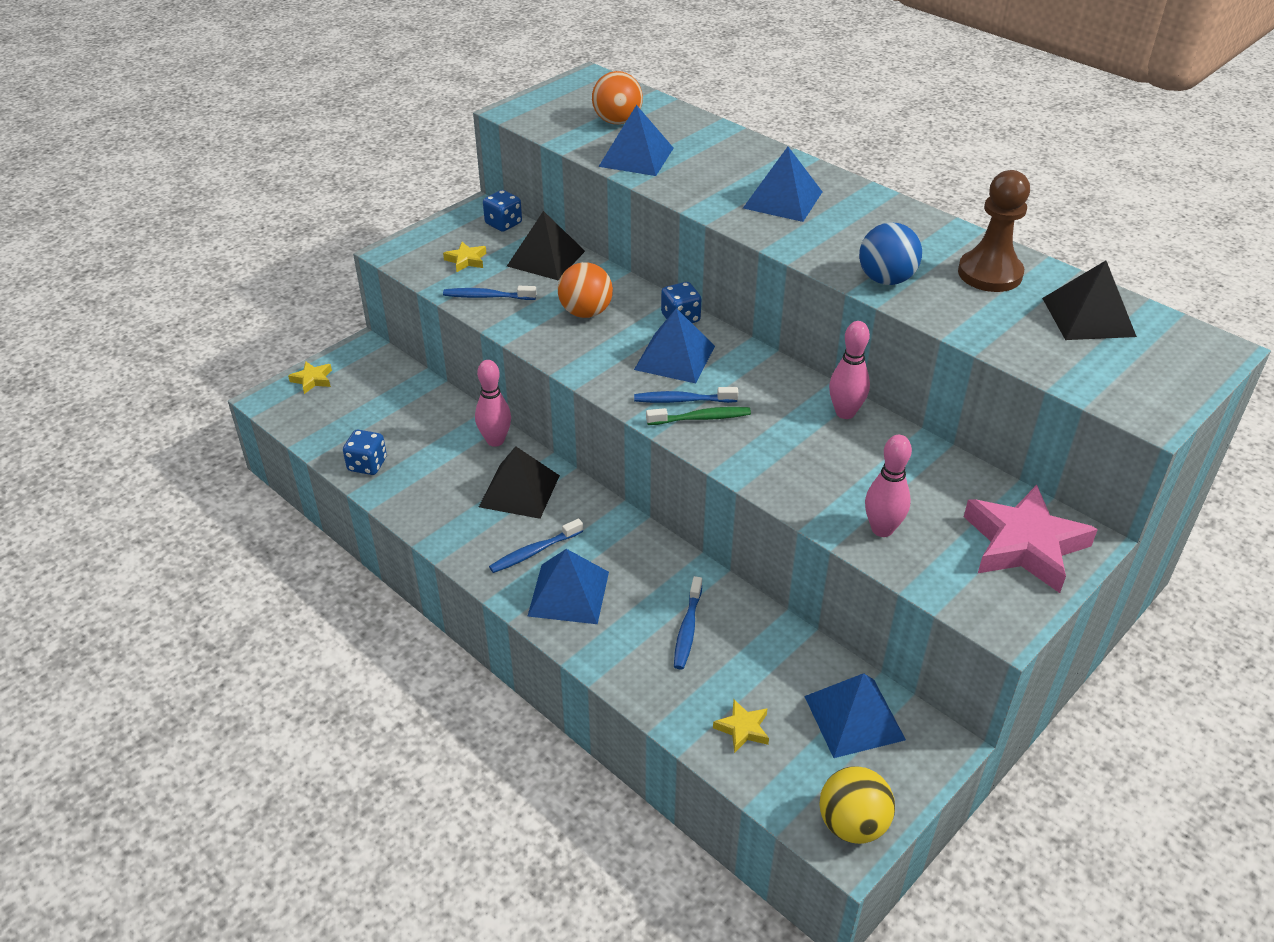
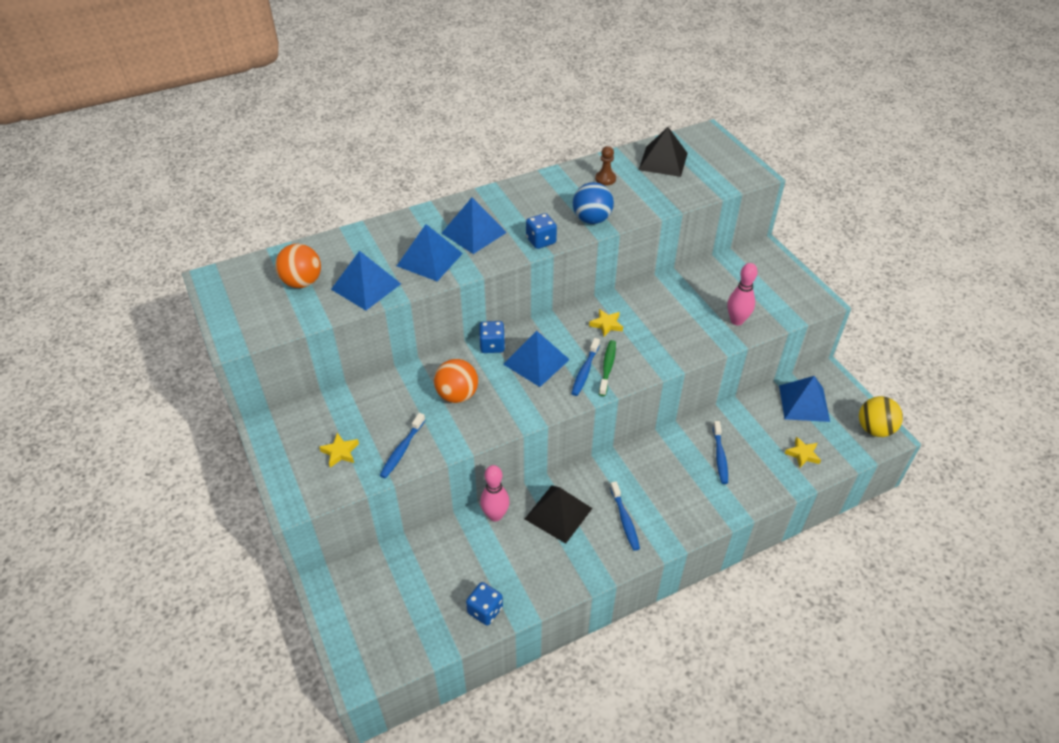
camera: 70 degrees left, 5 degrees up
yellow star [288,361,332,394] -> yellow star moved to [589,309,623,337]
blue dice [483,190,522,232] -> blue dice moved to [526,213,557,249]
black pyramid [507,211,585,280] -> none
blue pyramid [527,549,609,624] -> blue pyramid moved to [397,224,463,281]
blue toothbrush [674,576,702,670] -> blue toothbrush turned 60 degrees clockwise [713,421,728,484]
pink bowling pin [829,321,870,419] -> none
brown pawn [958,170,1030,292] -> brown pawn [595,146,616,185], size x0.52
pink star [964,485,1098,593] -> none

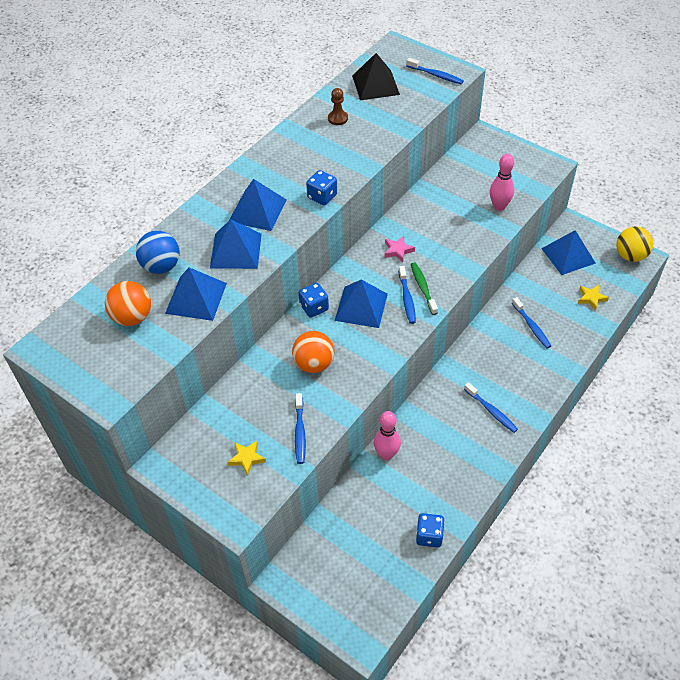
camera: 25 degrees left, 5 degrees up
black pyramid [525,485,593,544] -> none
blue ball [573,182,614,224] -> blue ball moved to [136,231,180,274]
yellow star [589,309,623,337] -> pink star [384,236,415,262]
none -> blue toothbrush [407,58,464,84]

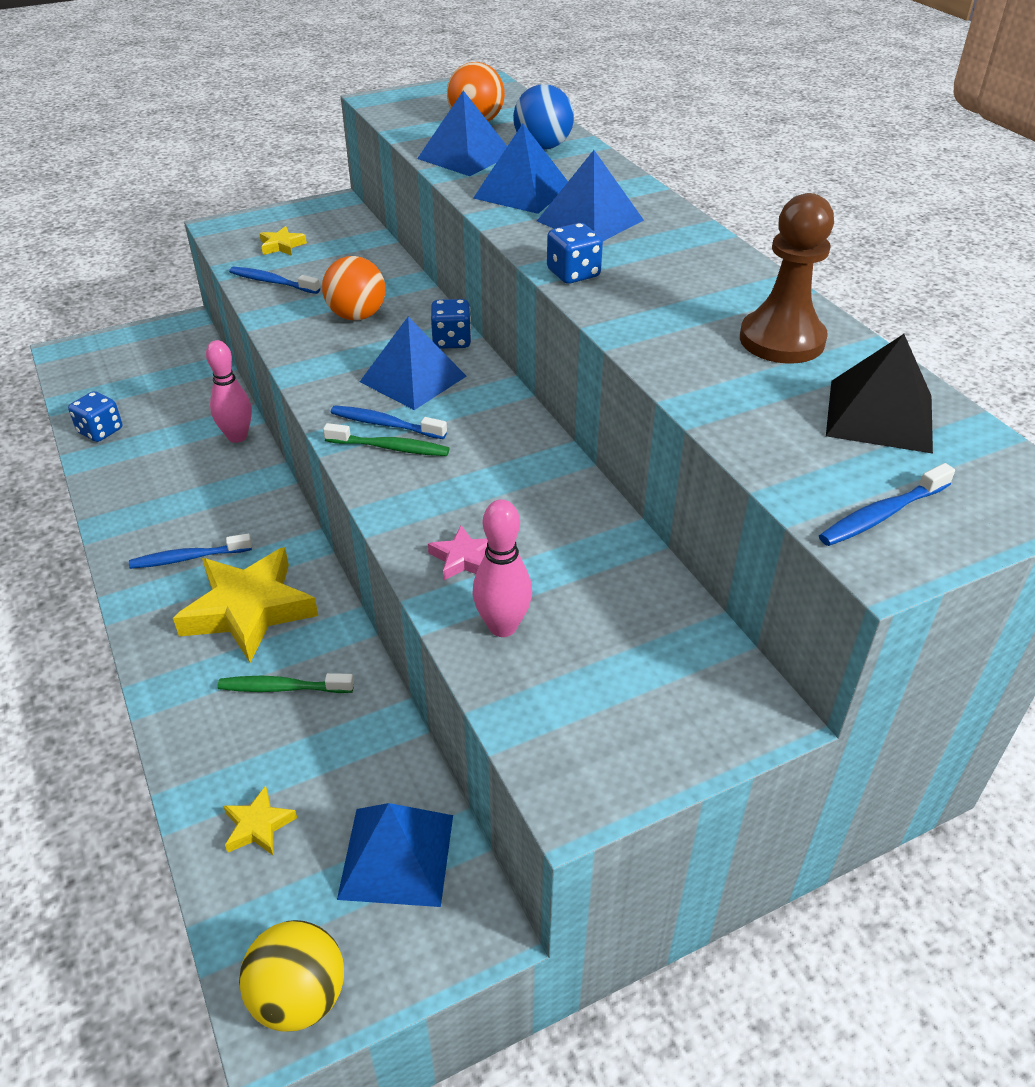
camera: 115 degrees right, 10 degrees down
brown pawn [328,88,348,125] -> brown pawn [740,193,834,364], size x1.92
pink star [384,236,415,262] -> pink star moved to [428,525,488,581]
blue toothbrush [512,297,551,348] -> green toothbrush [217,673,354,693]
none -> yellow star [173,547,318,663]

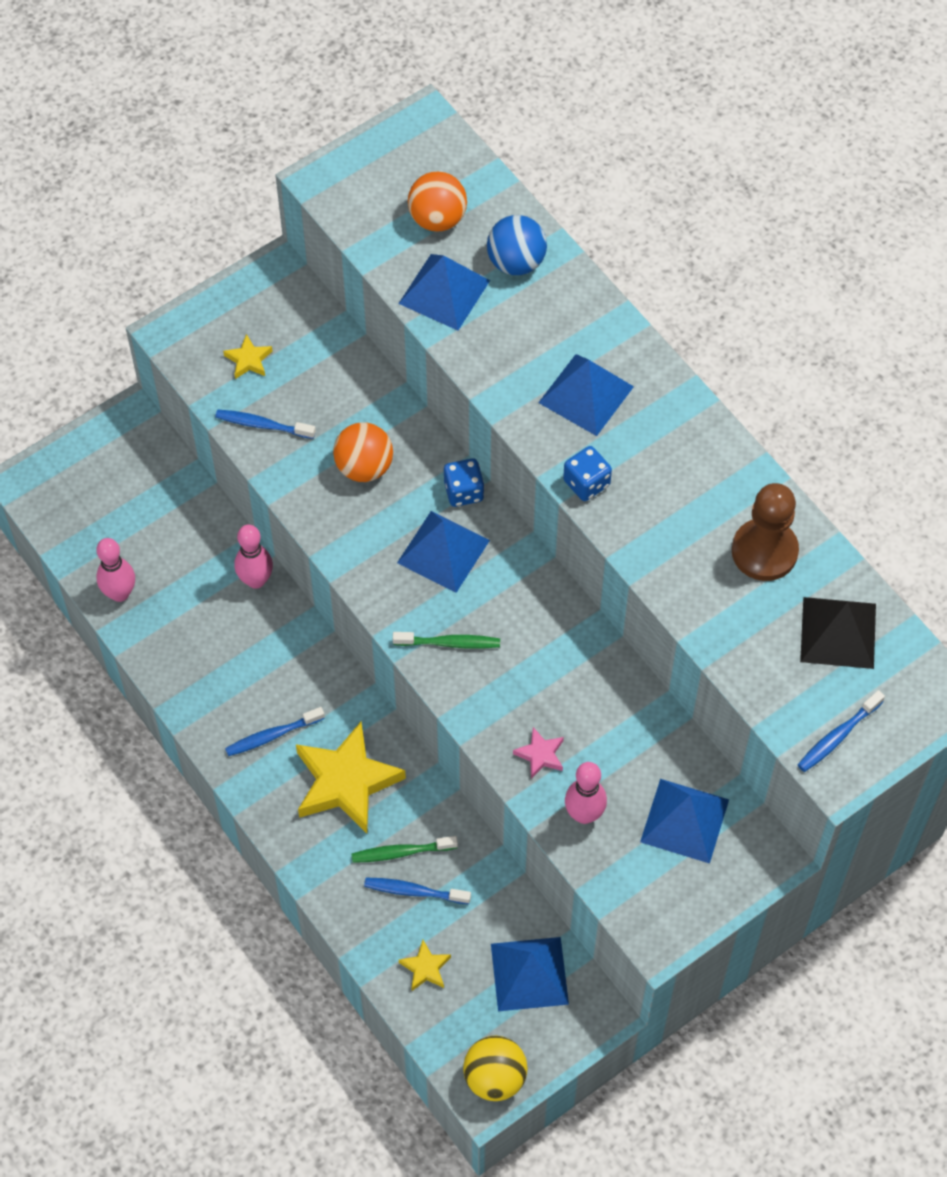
camera: 10 degrees left, 20 degrees up
blue dice [68,391,122,442] -> pink bowling pin [96,538,135,602]
blue toothbrush [330,405,447,439] -> blue toothbrush moved to [364,878,471,904]
blue pyramid [473,124,568,214] -> blue pyramid moved to [640,779,729,864]

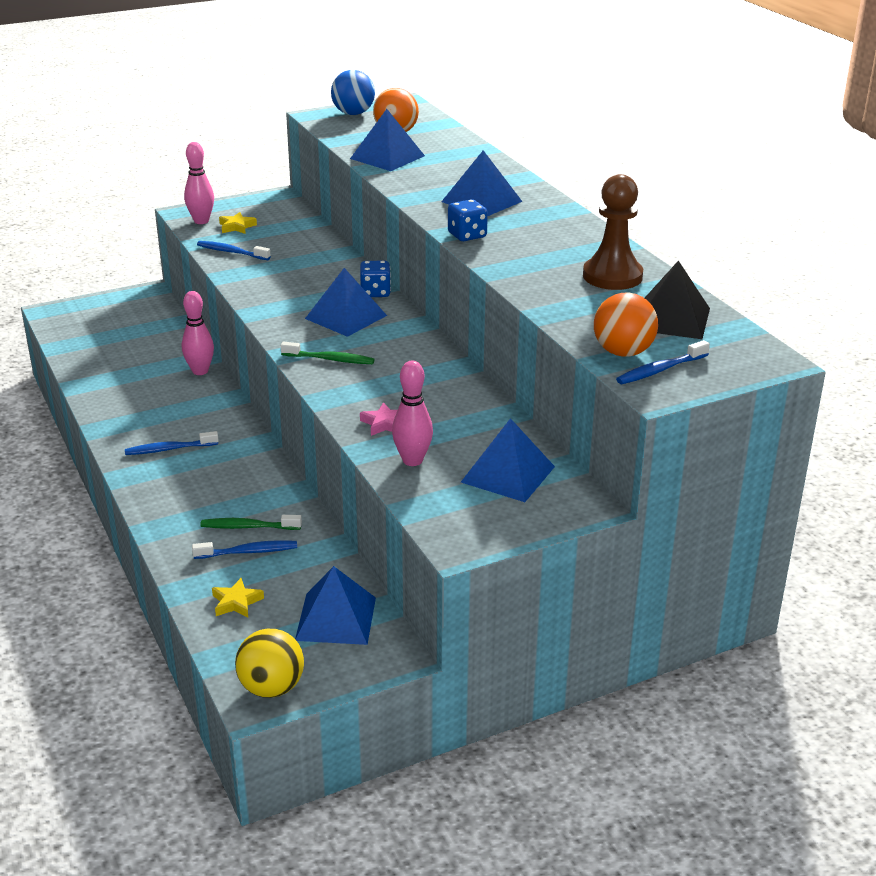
camera: 10 degrees right, 30 degrees down
pink bowling pin [96,538,135,602] -> pink bowling pin moved to [184,142,214,224]
yellow star [296,722,406,833] -> none
orange ball [333,422,393,482] -> orange ball moved to [594,292,658,357]
blue toothbrush [364,878,471,904] -> blue toothbrush turned 150 degrees clockwise [192,540,297,559]
blue ball [487,215,547,275] -> blue ball moved to [331,70,375,115]

